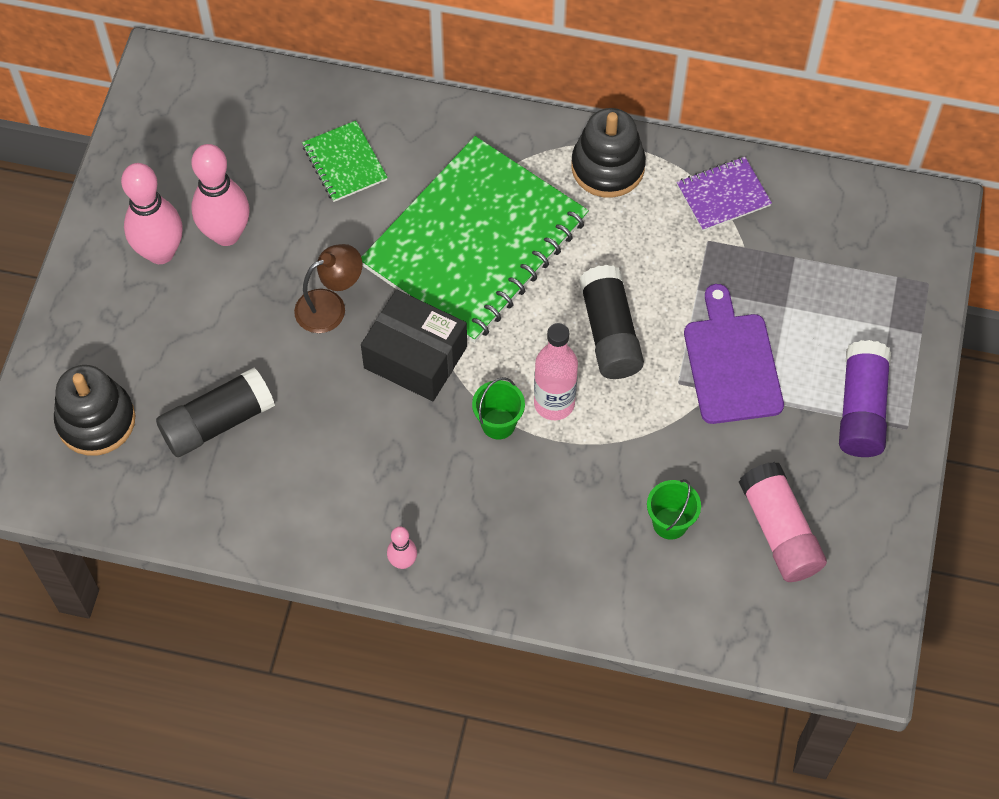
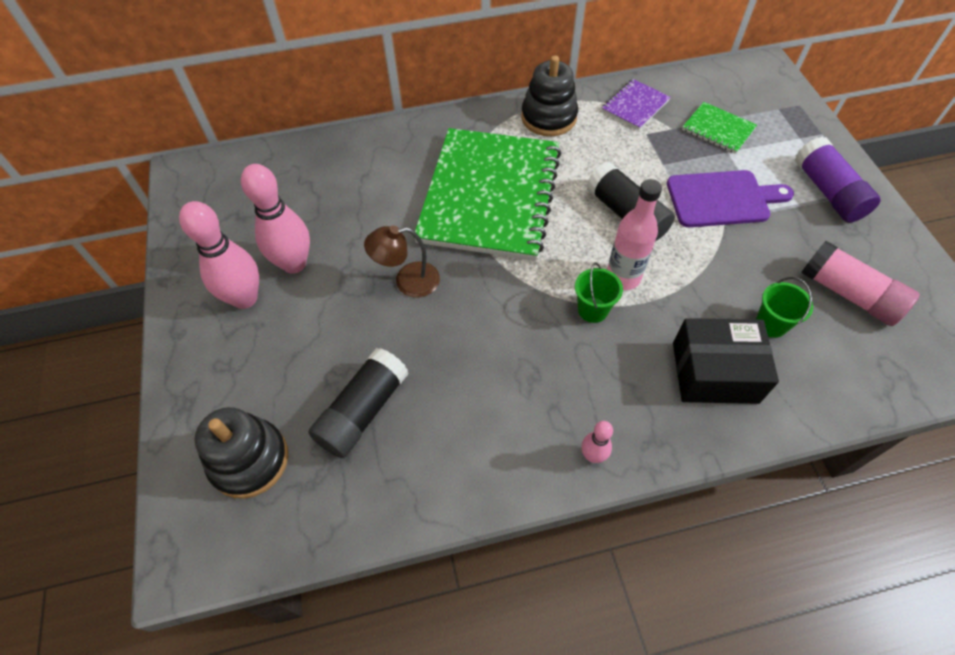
camera: 25 degrees left, 5 degrees down
brown lamp [294,244,362,333] -> brown lamp turned 135 degrees counterclockwise [364,226,440,298]
green notebook [302,121,388,202] -> green notebook moved to [682,102,757,154]
black box [361,289,467,401] -> black box moved to [673,318,779,404]
purple cutting board [684,284,784,424] -> purple cutting board turned 120 degrees clockwise [667,170,794,227]

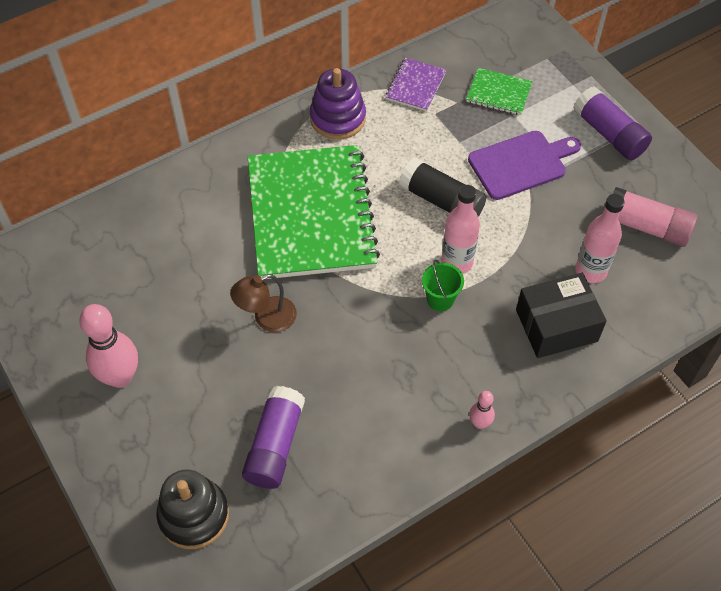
camera: 20 degrees left, 0 degrees up
pink bowling pin [241,164,310,274] -> none
black glue stick [308,348,409,458] -> purple glue stick [242,386,305,489]
black stacking toy [521,55,578,136] -> purple stacking toy [310,68,366,139]
green bucket [756,277,813,338] -> pink bottle [575,194,625,283]

